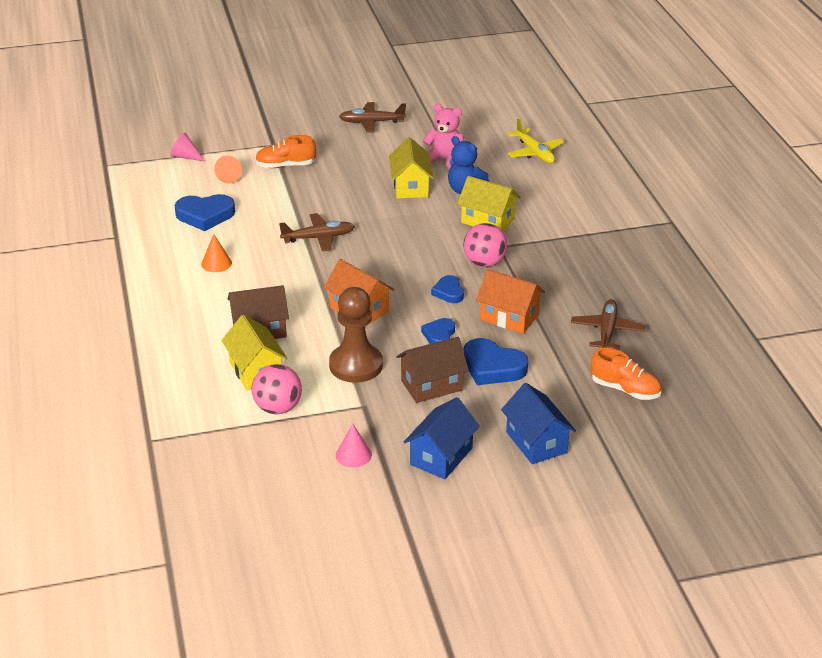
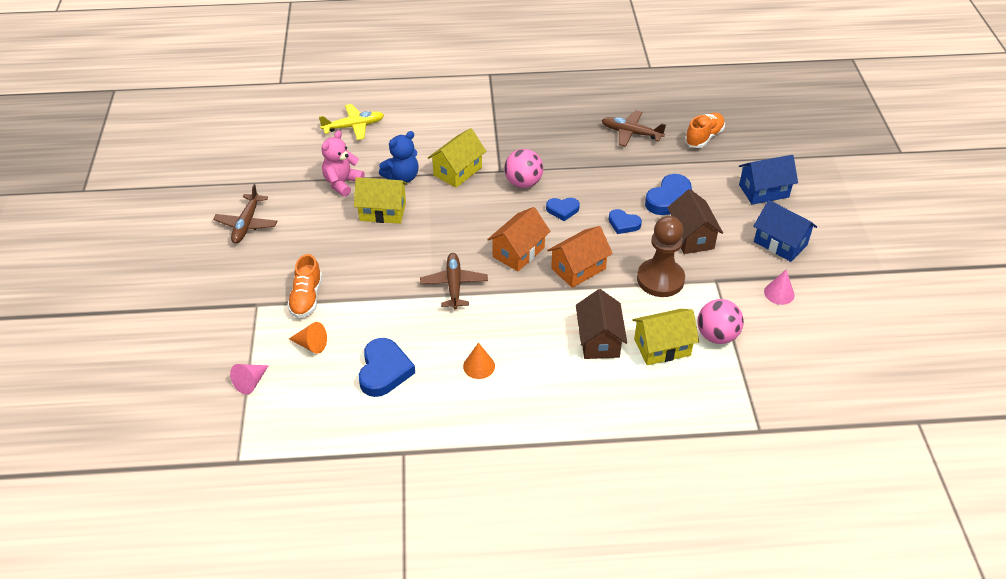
camera: 80 degrees left, 10 degrees up
orange house [476,269,545,334] -> orange house moved to [487,207,551,271]

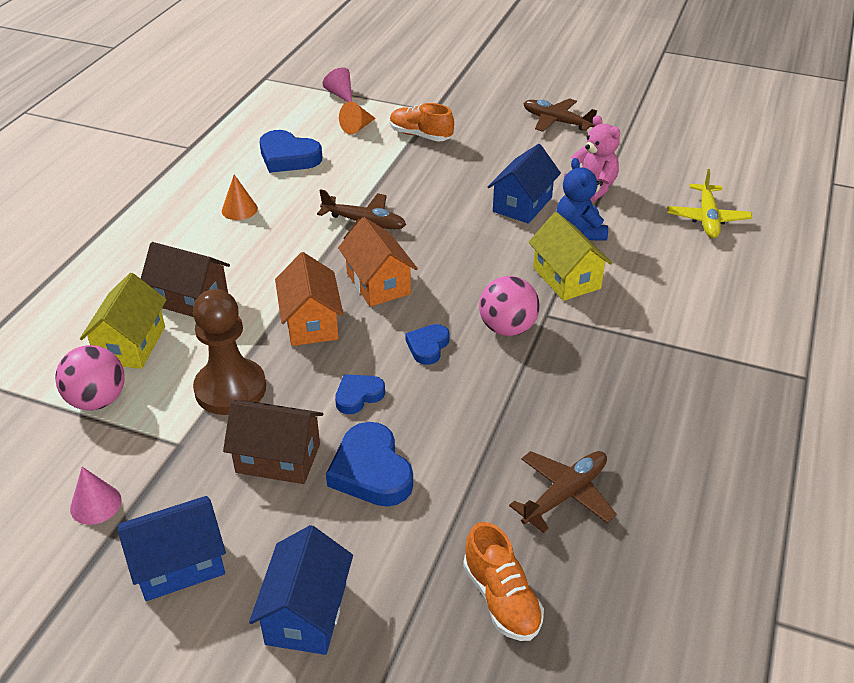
camera: 115 degrees right, 5 degrees down
yellow house [354,177,408,224] -> blue house [488,144,561,224]

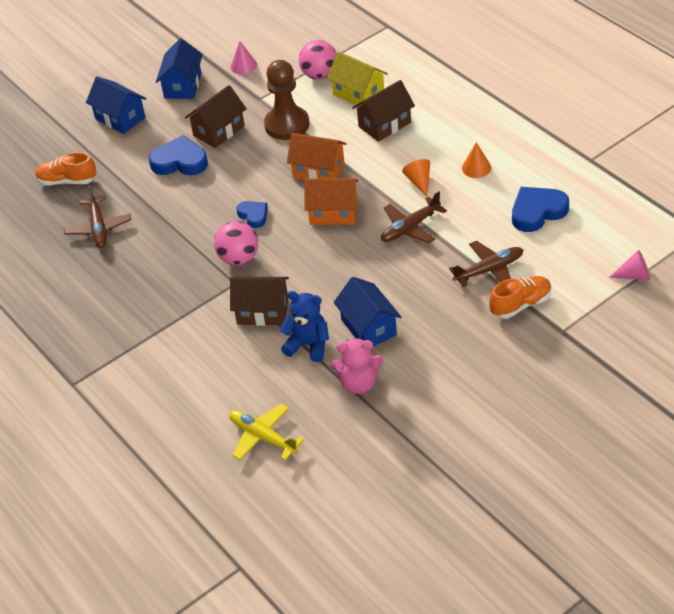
camera: 125 degrees right, 5 degrees up
blue heart [335,374,385,414] -> none
orange cone [339,101,376,135] -> orange cone moved to [402,159,430,197]
brown plane [523,98,597,132] -> brown plane moved to [449,241,523,287]
yellow house [528,212,612,301] -> brown house [230,277,289,326]

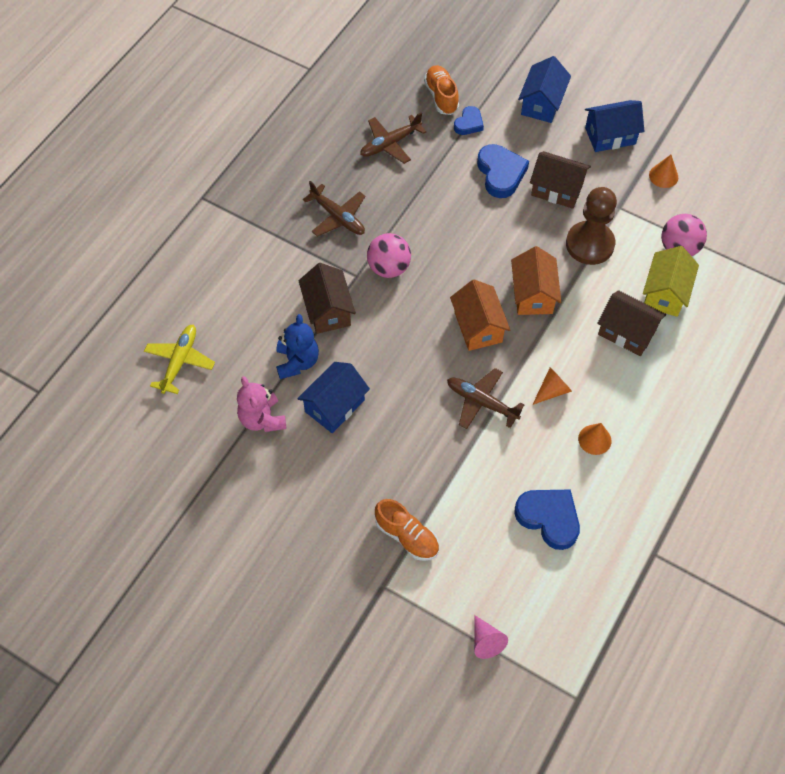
camera: 65 degrees right, 15 degrees up
pink cone [231,41,257,74] -> orange cone [649,155,678,188]
blue heart [237,201,268,228] -> blue heart moved to [454,106,484,135]
brown plane [449,241,523,287] -> brown plane moved to [303,181,366,237]

